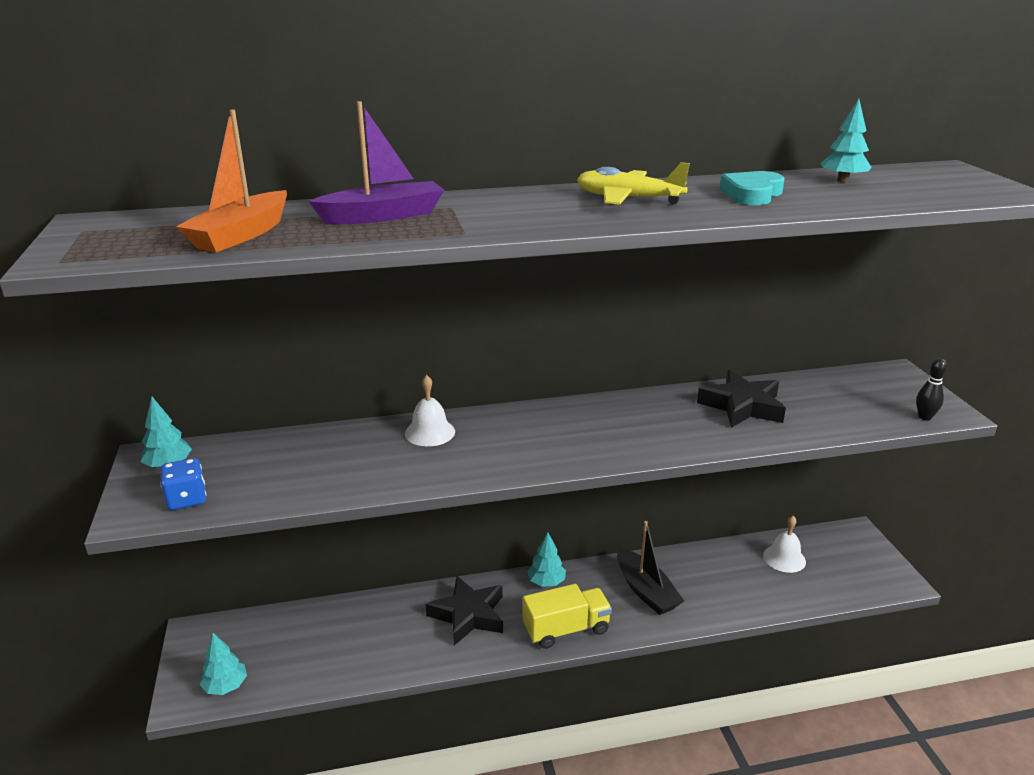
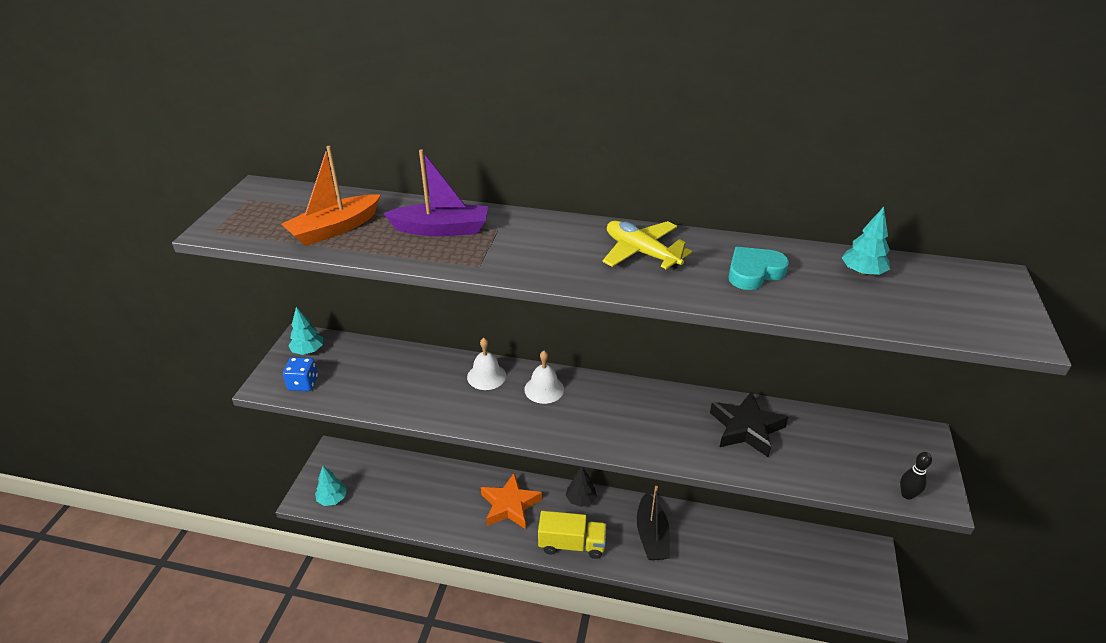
camera: 25 degrees right, 10 degrees up
black star [426,576,503,645] -> orange star [481,473,542,529]
turquoise tree [527,532,566,587] -> black tree [566,467,597,507]
white bell [763,516,806,573] -> white bell moved to [525,351,564,404]

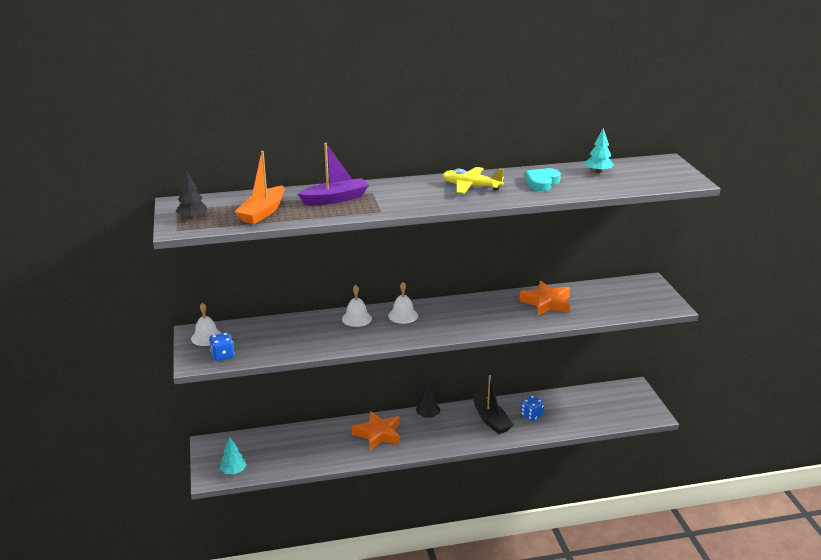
camera: 25 degrees left, 10 degrees down
turquoise tree [288,307,323,355] -> white bell [191,303,221,346]
yellow truck [538,511,607,559] -> none
black star [710,391,788,457] -> orange star [519,281,570,316]
black bowling pin [900,452,932,500] -> none
none -> black tree [176,171,207,220]
none -> blue dice [521,395,544,421]

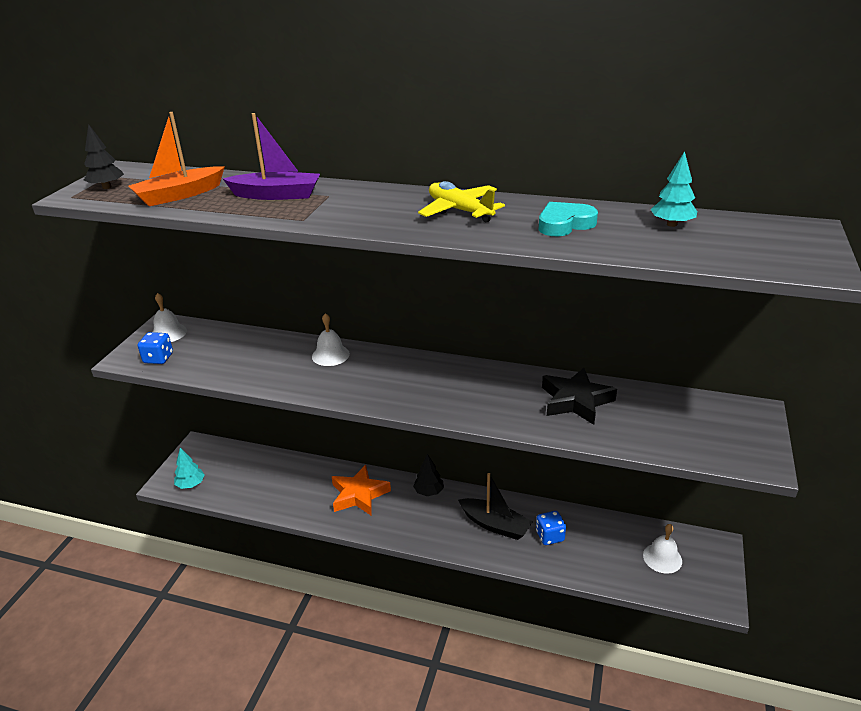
camera: 30 degrees right, 5 degrees up
white bell [388,282,418,324] -> white bell moved to [643,524,682,574]
black boat [473,375,514,434] -> black boat turned 60 degrees counterclockwise [458,473,533,540]
orange star [519,281,570,316] -> black star [542,368,617,425]

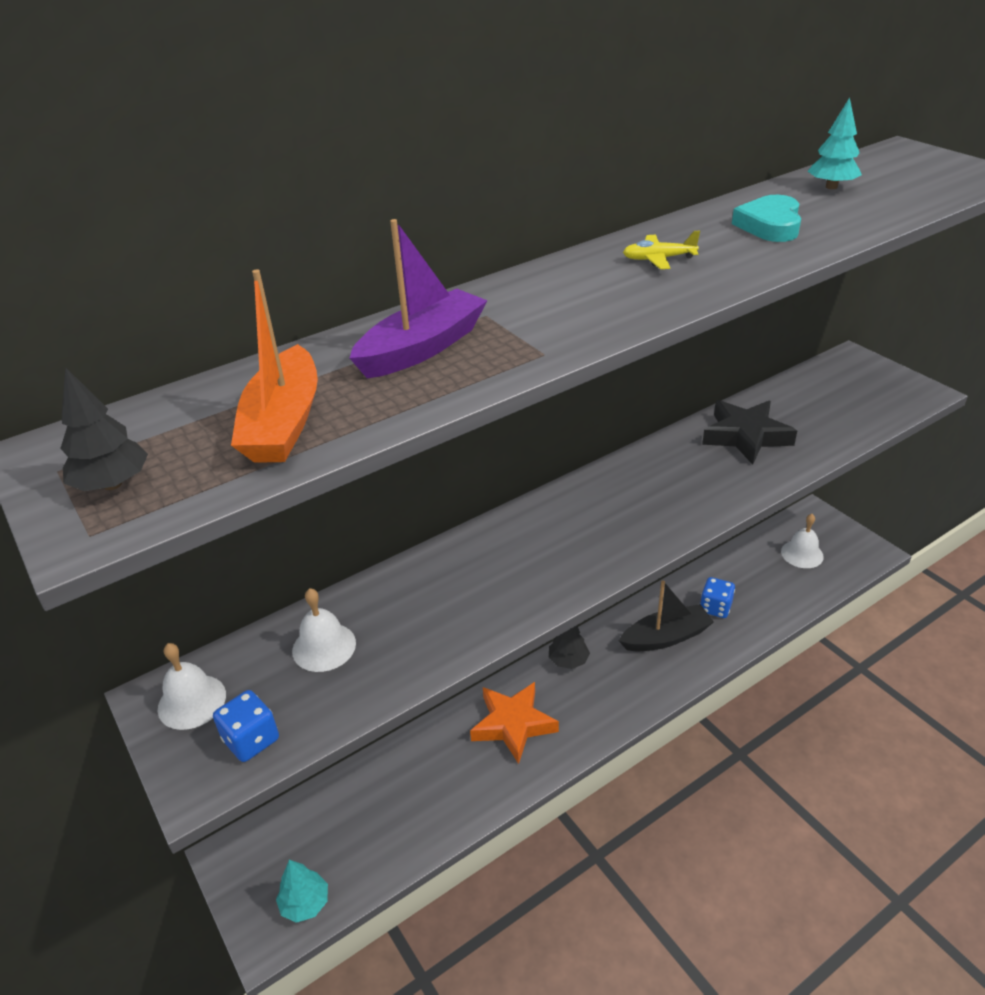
camera: 50 degrees left, 5 degrees up
white bell [312,313,350,366] -> white bell moved to [292,588,356,672]
yellow plane [418,181,505,223] -> yellow plane [623,231,700,269], size x0.59

